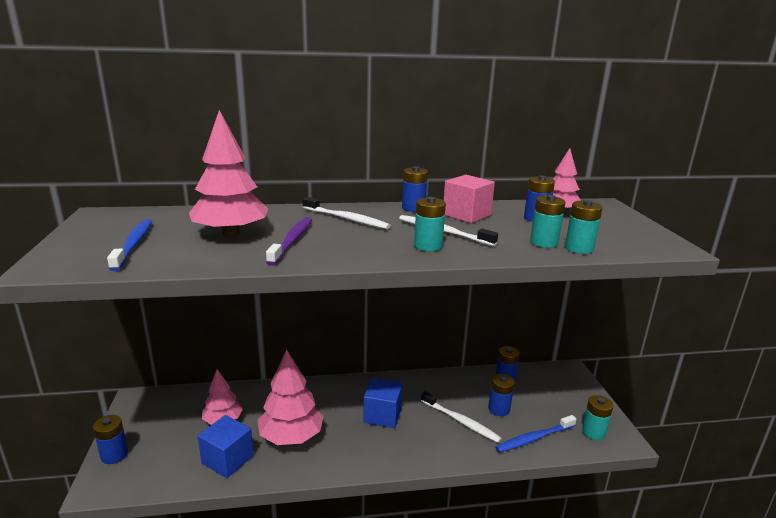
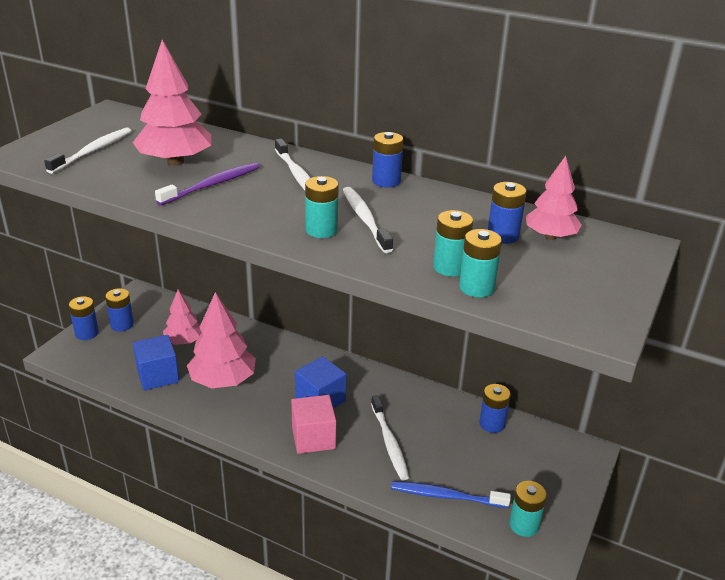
camera: 35 degrees right, 10 degrees up
blue toothbrush [107,219,152,271] -> white toothbrush [44,128,131,174]
pink cube [444,175,495,223] -> pink cube moved to [291,395,336,454]
blue battery [488,374,515,416] -> blue battery moved to [105,288,134,332]

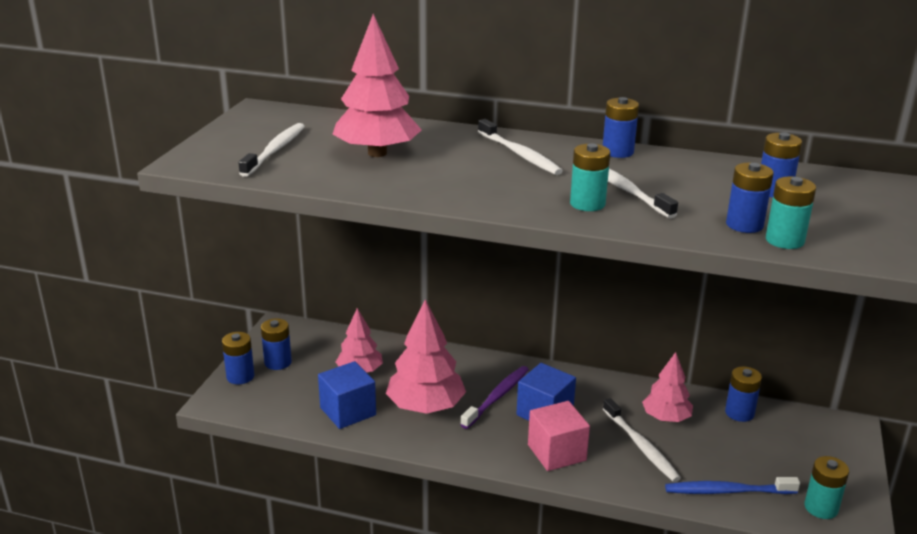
camera: 10 degrees left, 5 degrees down
purple toothbrush [155,163,260,205] -> purple toothbrush moved to [460,366,529,429]
turquoise battery [433,210,473,276] -> blue battery [726,163,774,233]
pink tree [526,156,582,240] -> pink tree moved to [642,352,693,422]

